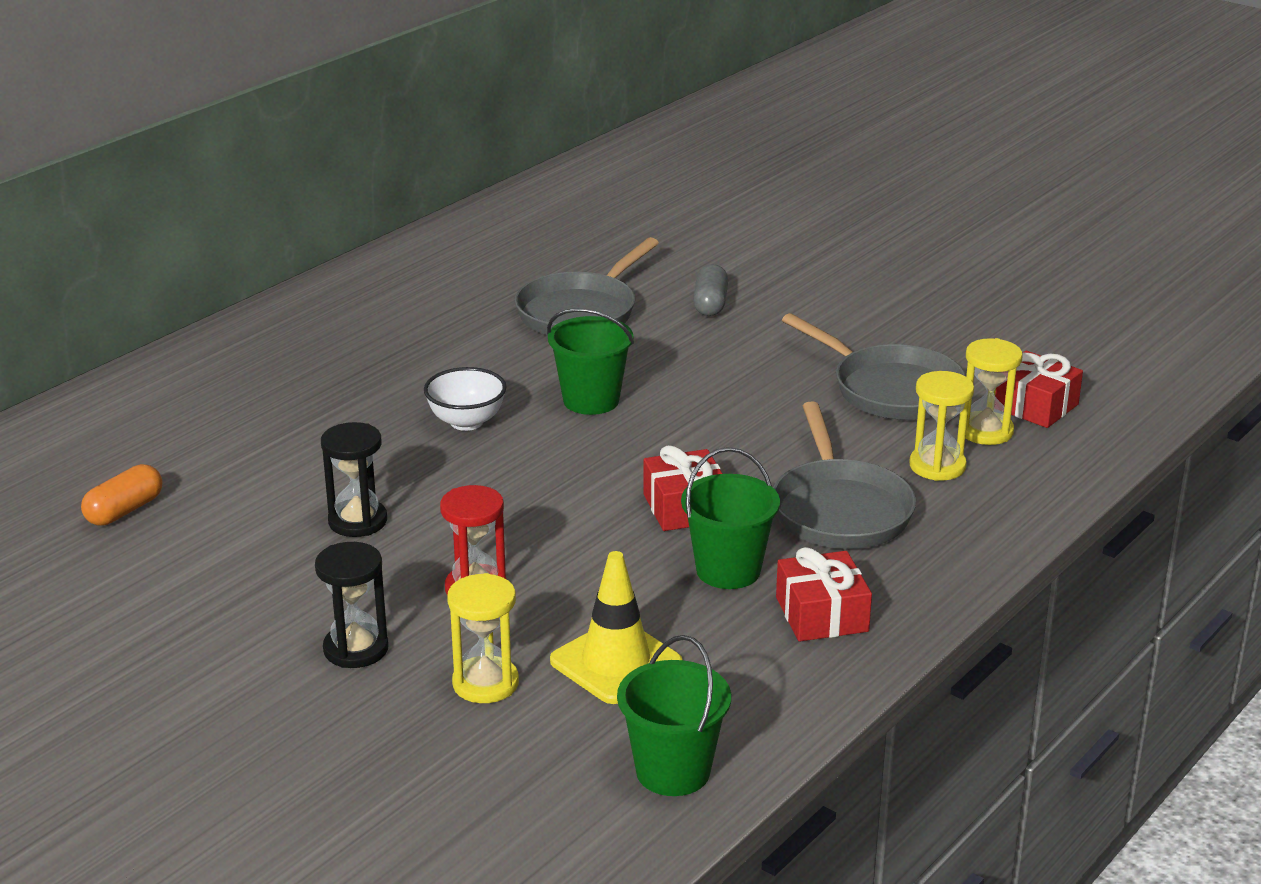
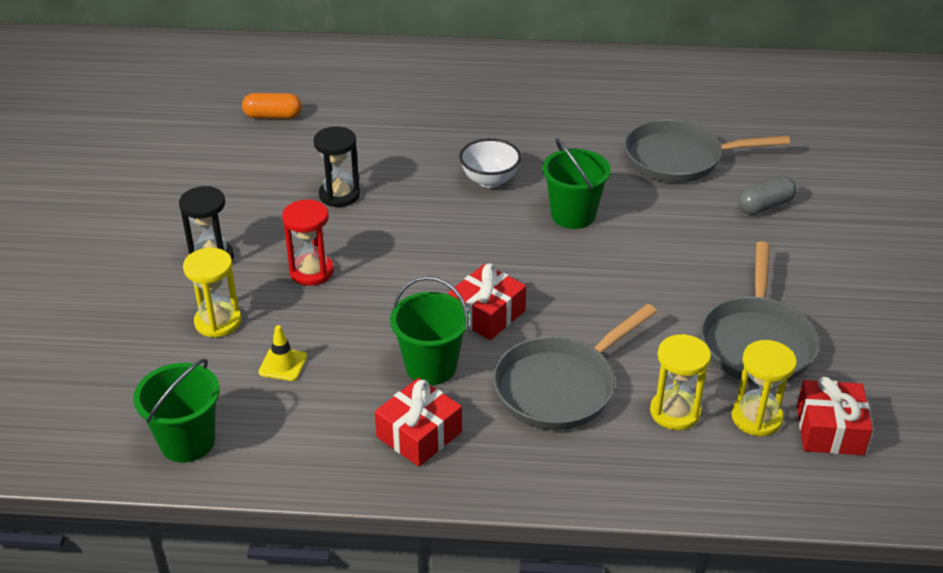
camera: 55 degrees right, 10 degrees up
yellow traffic cone [550,551,683,704] -> yellow traffic cone [259,325,307,381], size x0.53

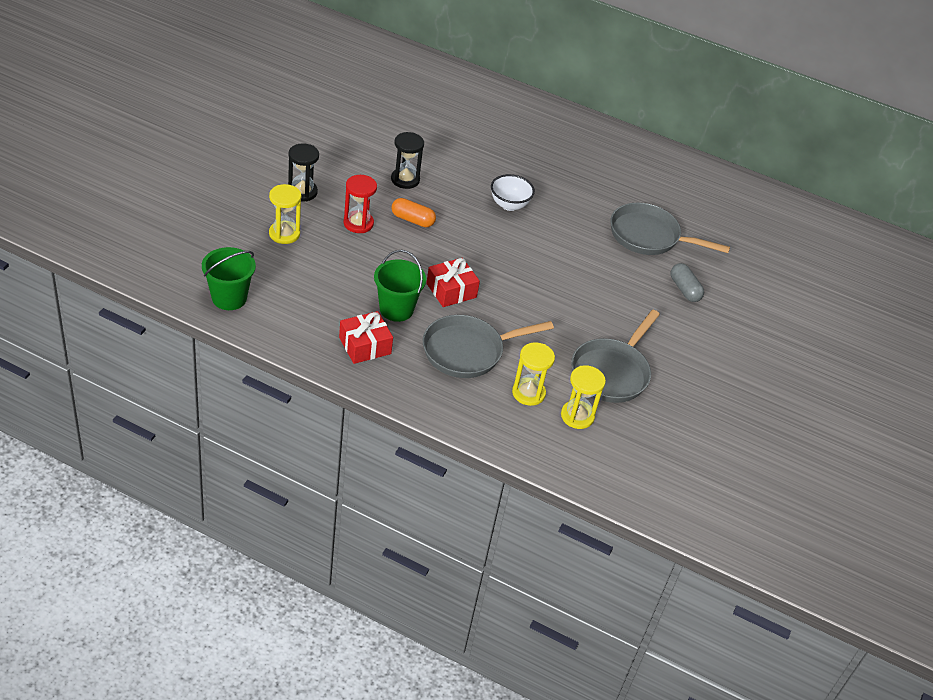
camera: 15 degrees right, 5 degrees up
orange capsule [242,93,302,119] -> orange capsule moved to [392,198,436,227]
yellow traffic cone [259,325,307,381] -> none
green bucket [542,138,611,229] -> none
grey capsule [738,176,797,215] -> grey capsule turned 75 degrees clockwise [671,263,704,302]
red gift [797,377,873,455] -> none

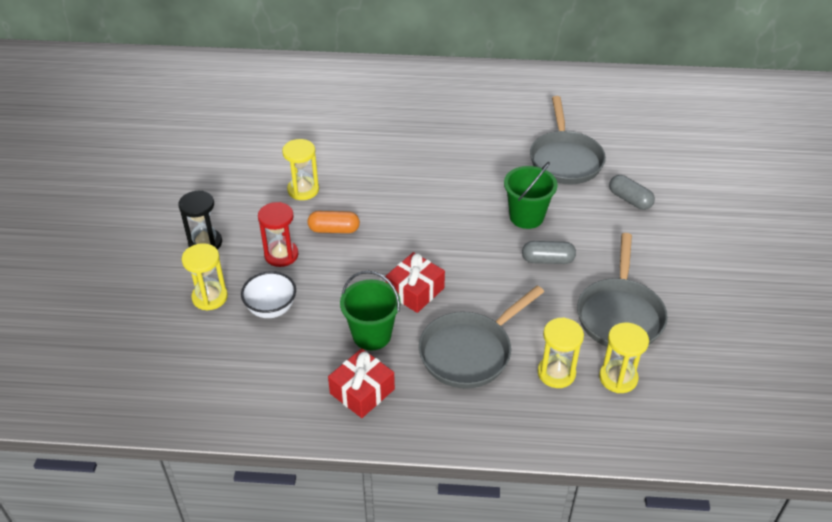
camera: 15 degrees left, 0 degrees up
green bucket [202,247,256,310] -> green bucket moved to [504,162,558,229]
black hourglass [391,132,424,189] -> yellow hourglass [282,139,319,200]
white bowl [491,174,535,211] -> white bowl moved to [241,271,296,318]
grey pan [610,203,730,255] -> grey pan turned 90 degrees counterclockwise [530,96,606,185]
none -> grey capsule [522,241,576,264]

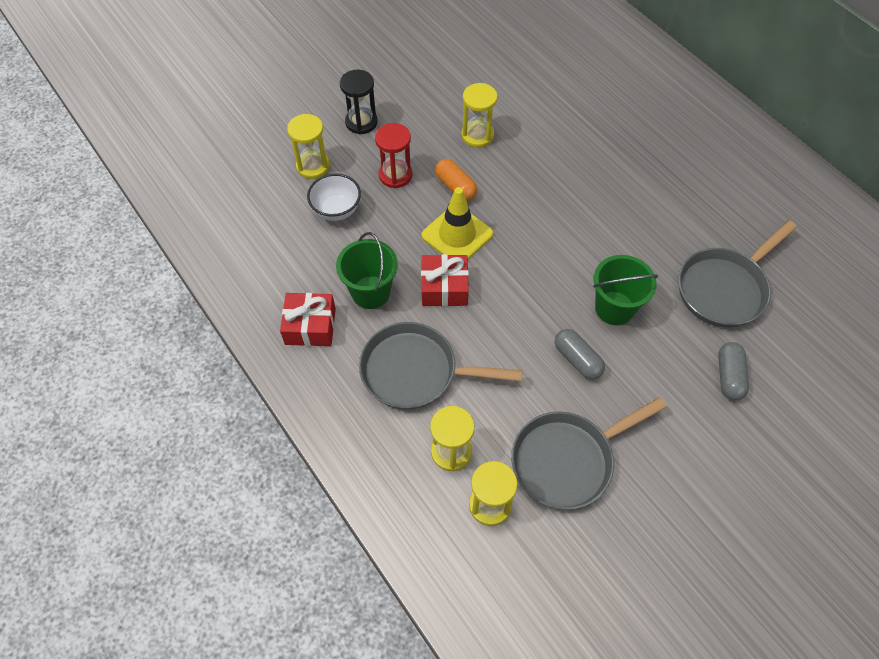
camera: 50 degrees right, 15 degrees up
none -> yellow traffic cone [421,187,493,259]

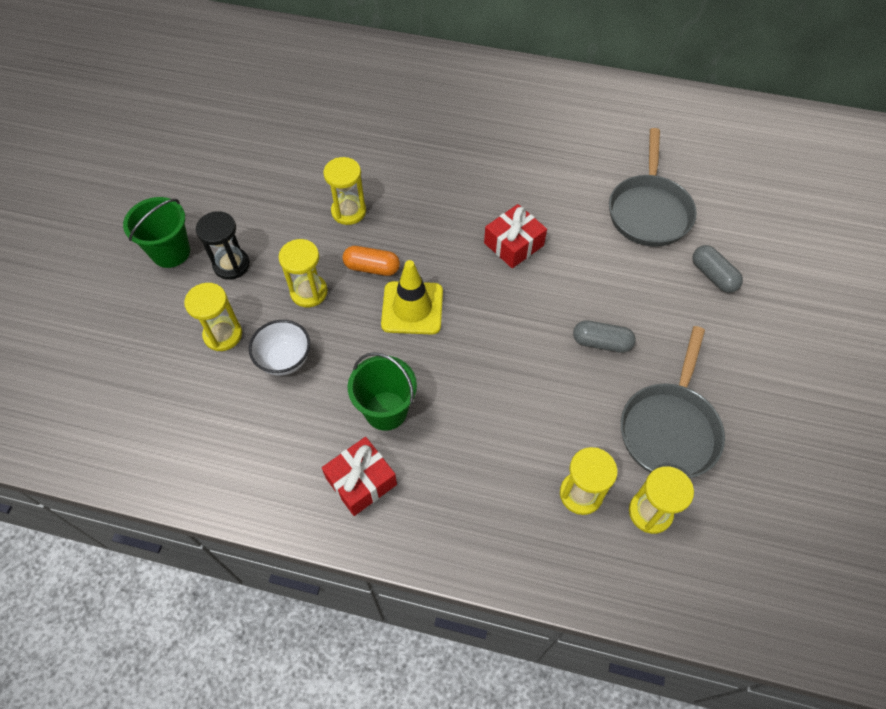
camera: 40 degrees left, 0 degrees up
grey pan [359,322,522,410] -> none
red hourglass [375,123,412,188] -> yellow hourglass [278,239,328,307]
red gift [421,254,469,306] -> red gift moved to [484,204,547,268]
green bucket [593,255,658,325] -> green bucket moved to [123,197,190,268]

